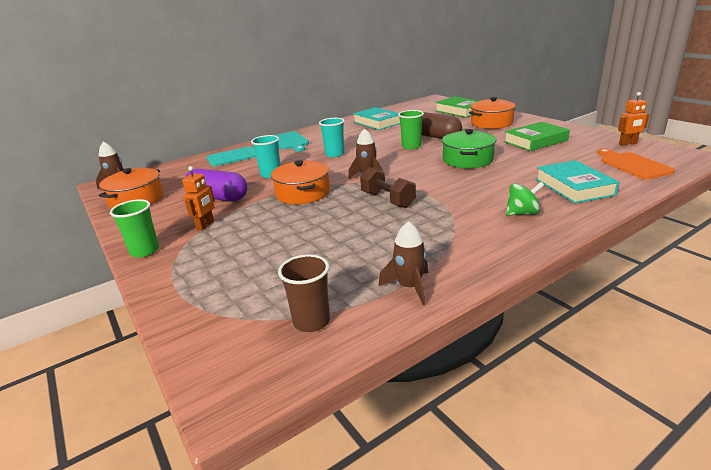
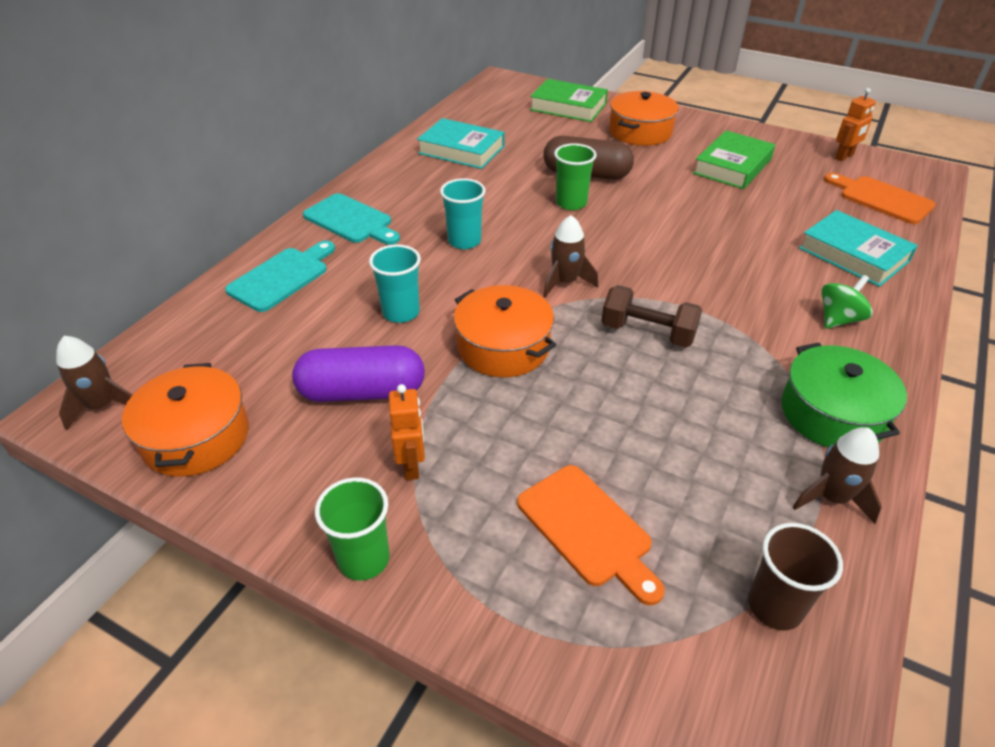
camera: 30 degrees left, 15 degrees up
green pot [442,129,496,168] -> green pot moved to [782,343,907,448]
none -> orange cutting board [517,465,665,605]

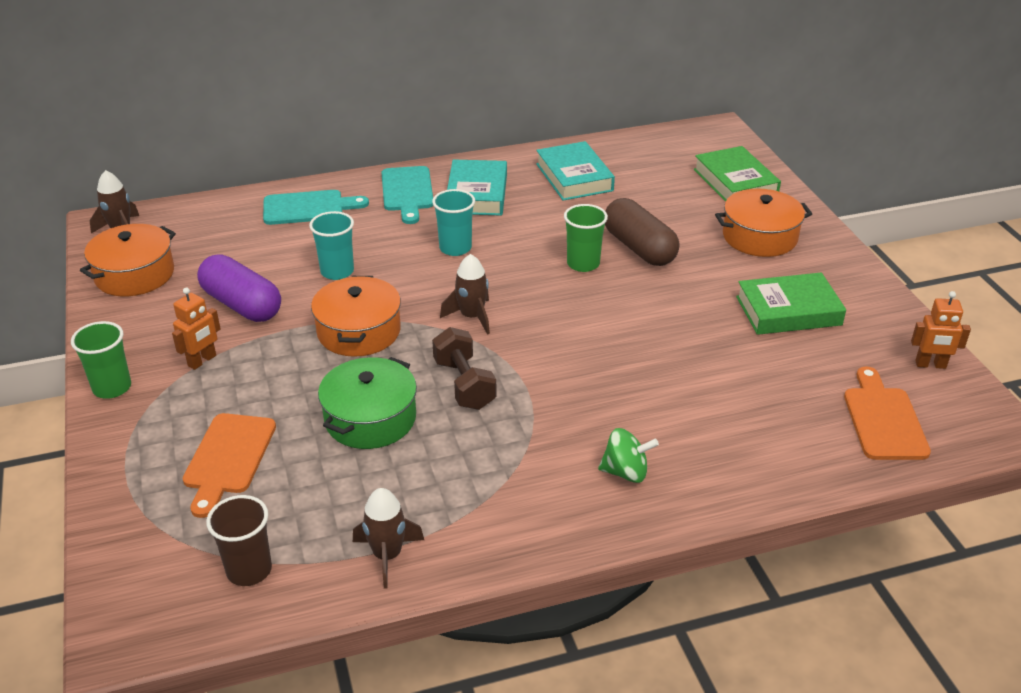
camera: 45 degrees right, 5 degrees down
green pot [782,343,907,448] -> green pot moved to [318,357,417,449]
turquoise book [799,210,918,287] -> turquoise book moved to [447,159,507,216]

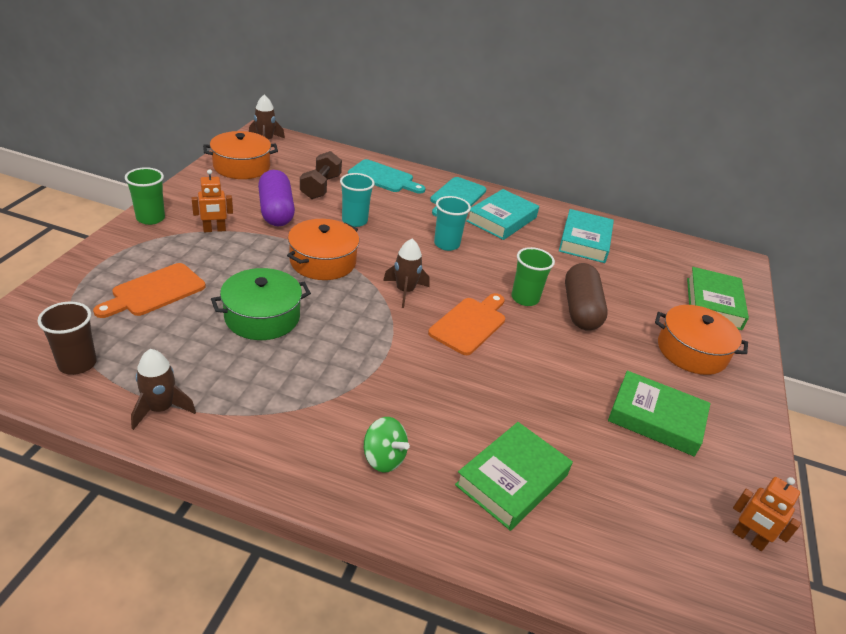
camera: 30 degrees right, 0 degrees up
brown dumbbell [432,327,497,410] -> brown dumbbell moved to [300,151,342,199]
orange cutting board [844,366,931,460] -> orange cutting board moved to [428,293,505,355]
none -> green book [455,422,573,531]

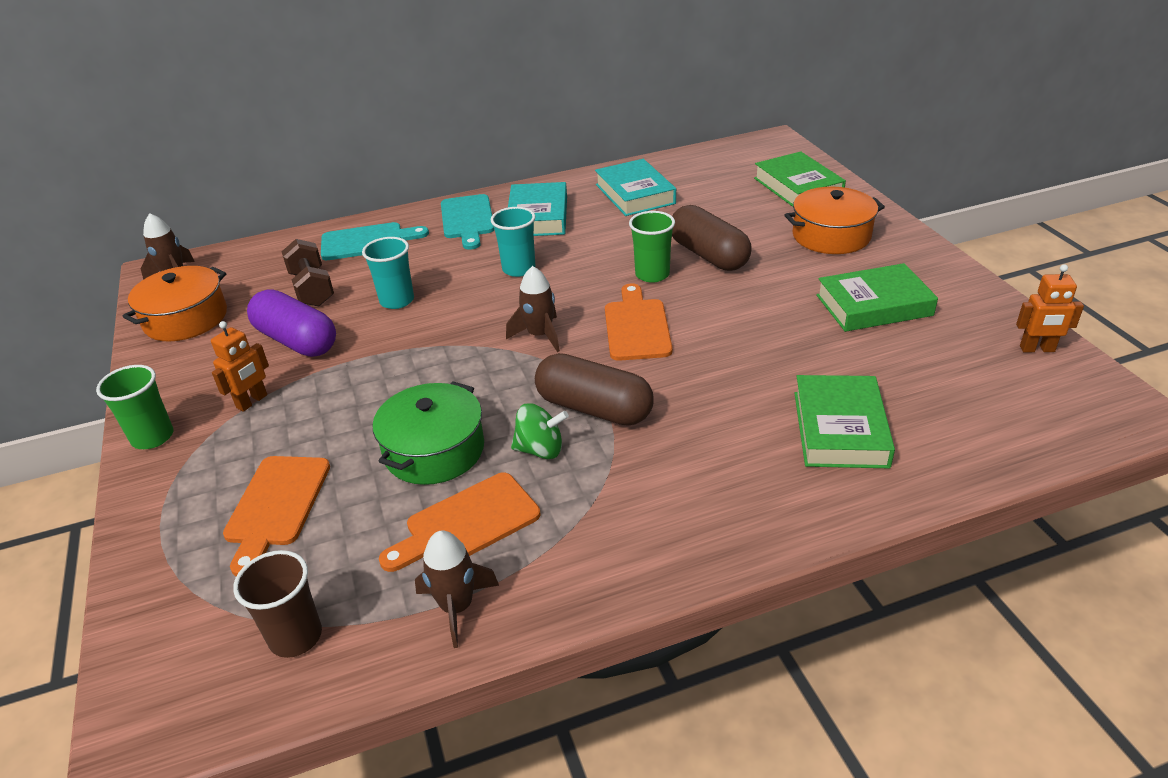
camera: 30 degrees left, 0 degrees up
orange pot [287,219,359,280] -> none
green spinning top [364,417,410,472] -> green spinning top moved to [511,403,569,459]
none -> orange cutting board [379,472,540,572]
none -> brown capsule [535,353,654,426]

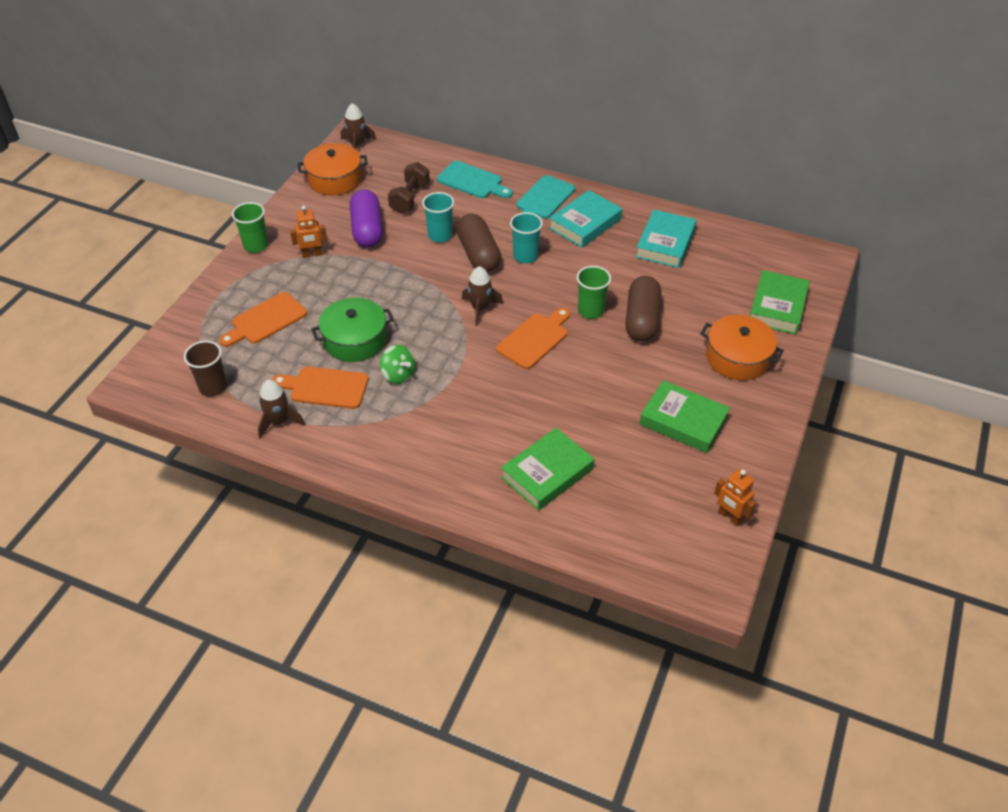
camera: 40 degrees right, 10 degrees up
brown capsule [535,353,654,426] -> brown capsule moved to [457,214,501,272]

